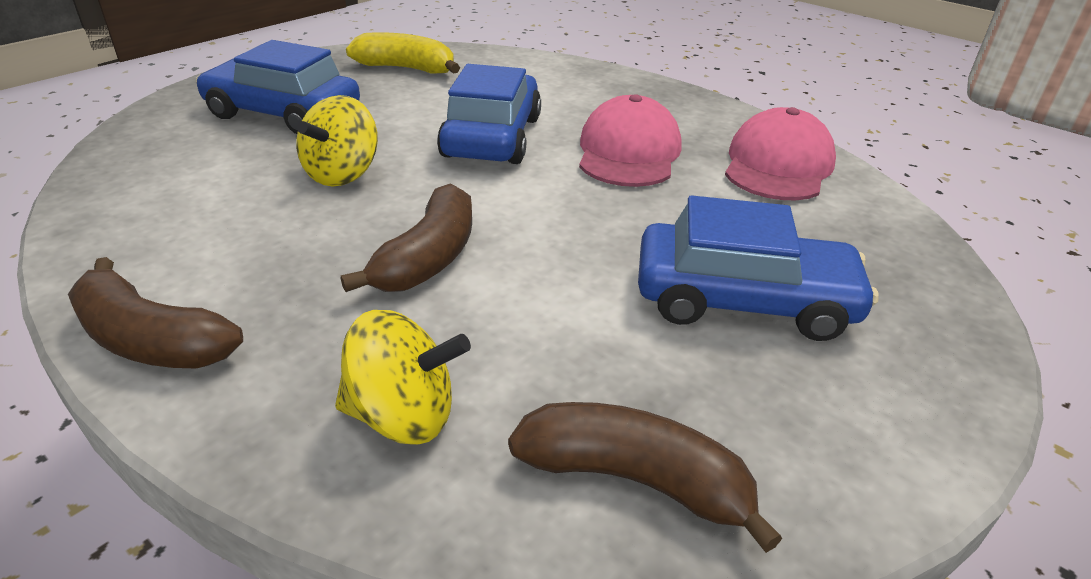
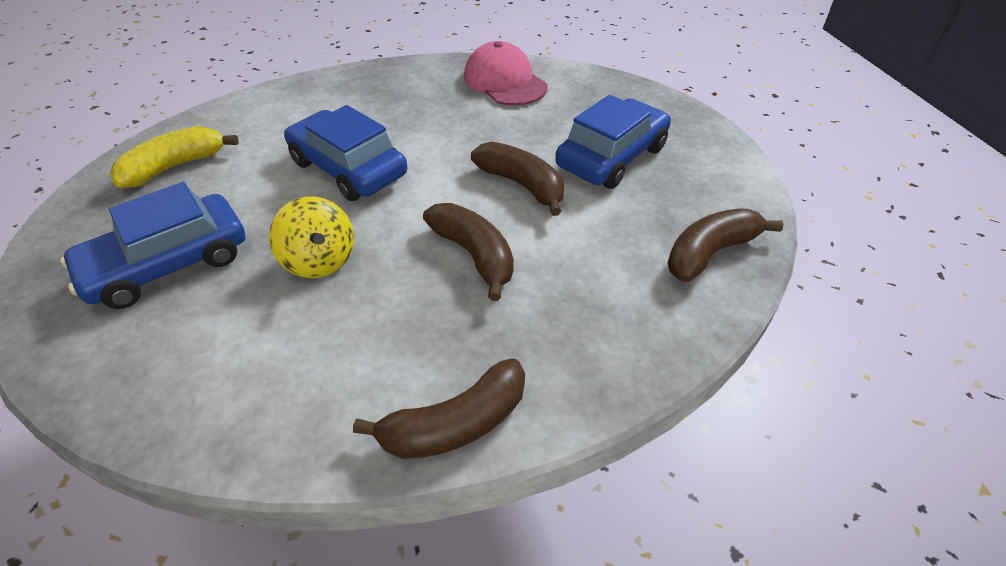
camera: 55 degrees left, 10 degrees up
yellow spinning top [335,310,471,444] -> none
pink cap [579,94,681,187] -> none
none -> brown banana [471,142,564,216]

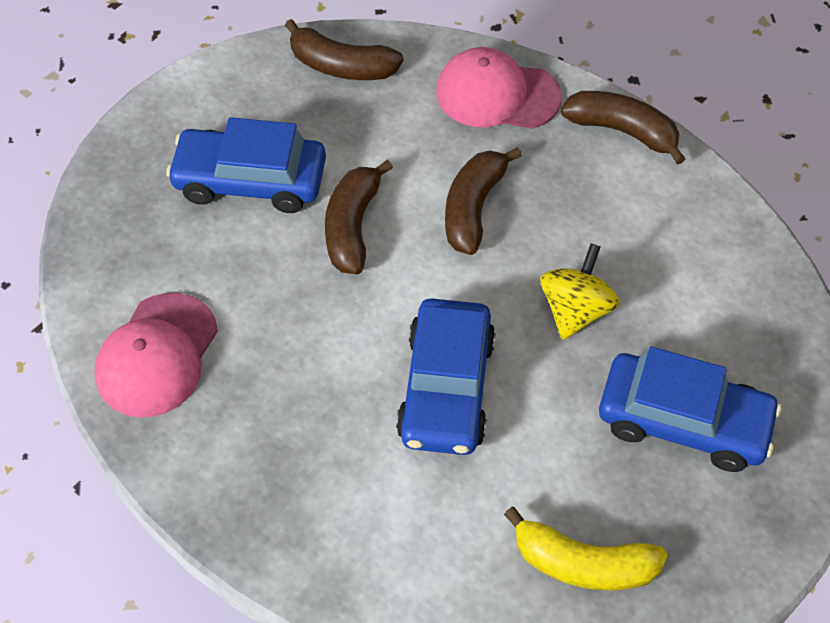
camera: 125 degrees left, 10 degrees up
none -> pink cap [436,47,562,129]

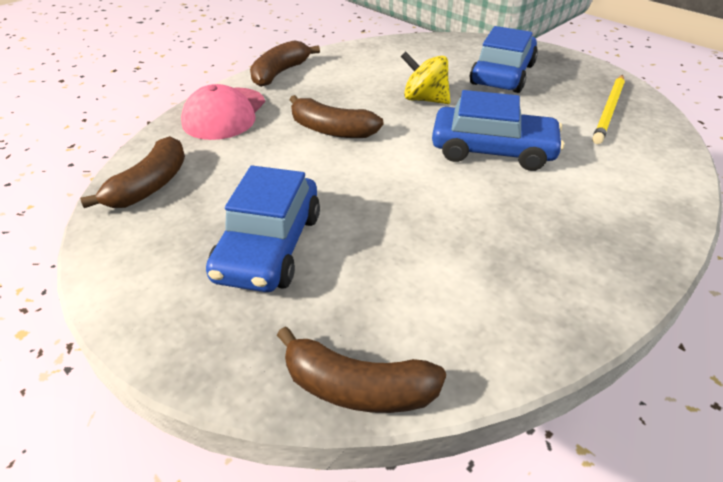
camera: 85 degrees left, 15 degrees down
pink cap [94,293,218,417] -> none
brown banana [325,160,393,274] -> brown banana moved to [277,326,446,413]
yellow banana [504,507,667,590] -> yellow pencil [592,75,625,144]

